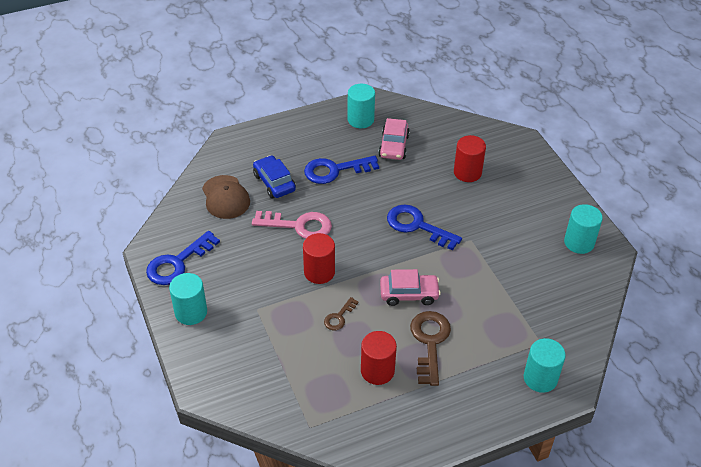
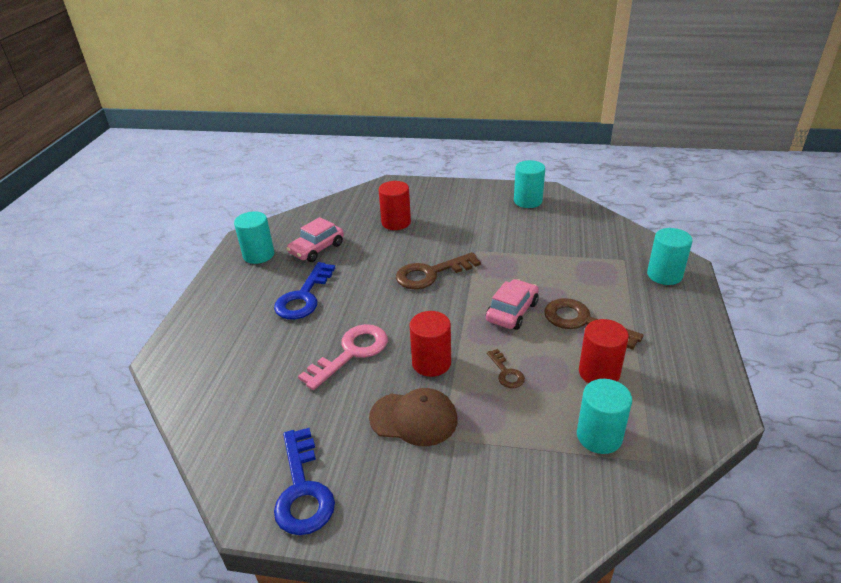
camera: 55 degrees left, 10 degrees down
turquoise cylinder [169,273,207,325] -> turquoise cylinder moved to [577,379,632,454]
brown cap [202,175,250,219] -> brown cap moved to [369,388,457,446]
blue car [253,155,296,198] -> none
pink car [378,118,410,160] -> pink car turned 90 degrees clockwise [286,217,344,262]
blue key [387,204,462,250] -> brown key [396,252,481,289]

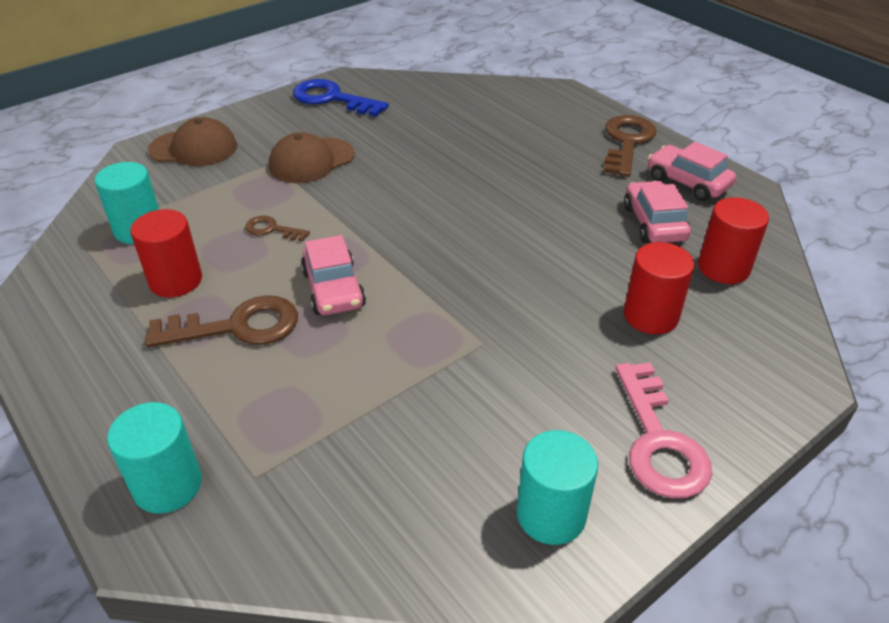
camera: 130 degrees right, 5 degrees up
turquoise cylinder [234,211,274,264] -> pink car [648,142,736,201]
blue key [274,262,335,320] -> none
pink key [298,324,388,390] -> pink key moved to [616,362,712,498]
brown key [396,252,481,289] -> brown key moved to [604,115,657,177]
red cylinder [409,311,451,377] -> red cylinder moved to [698,197,769,284]
none -> brown cap [148,117,237,166]

